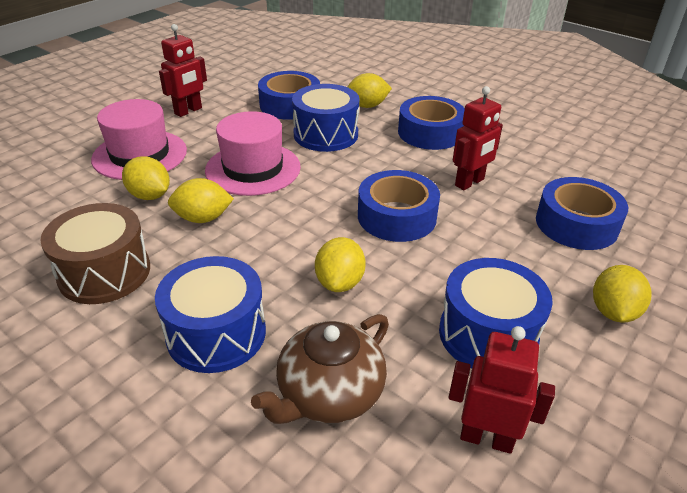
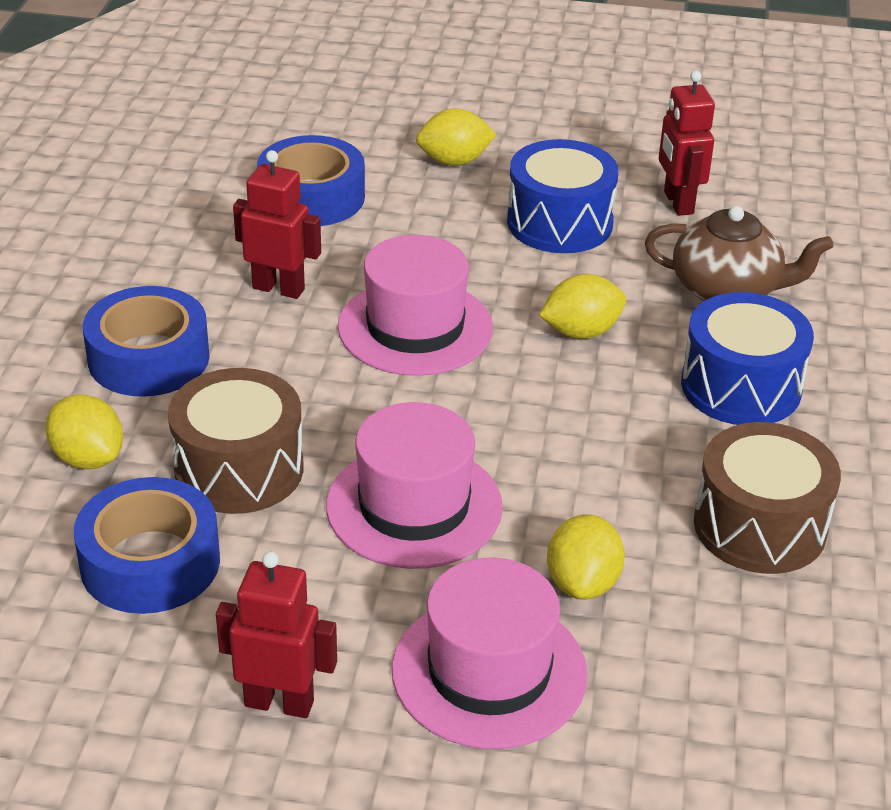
camera: 120 degrees left, 0 degrees up
yellow lemon [168,178,234,223] -> none
blue drum [292,84,359,152] -> brown drum [168,368,303,514]
blue tape [358,170,440,242] -> pink hat [338,235,493,376]

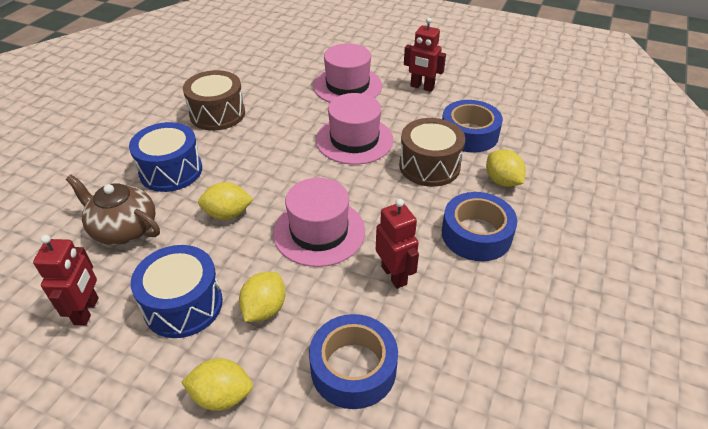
camera: 165 degrees left, 5 degrees up
red robot [233,150,321,299] -> red robot turned 150 degrees counterclockwise [376,199,419,289]
yellow lemon [547,514,625,600] -> yellow lemon moved to [239,272,286,322]

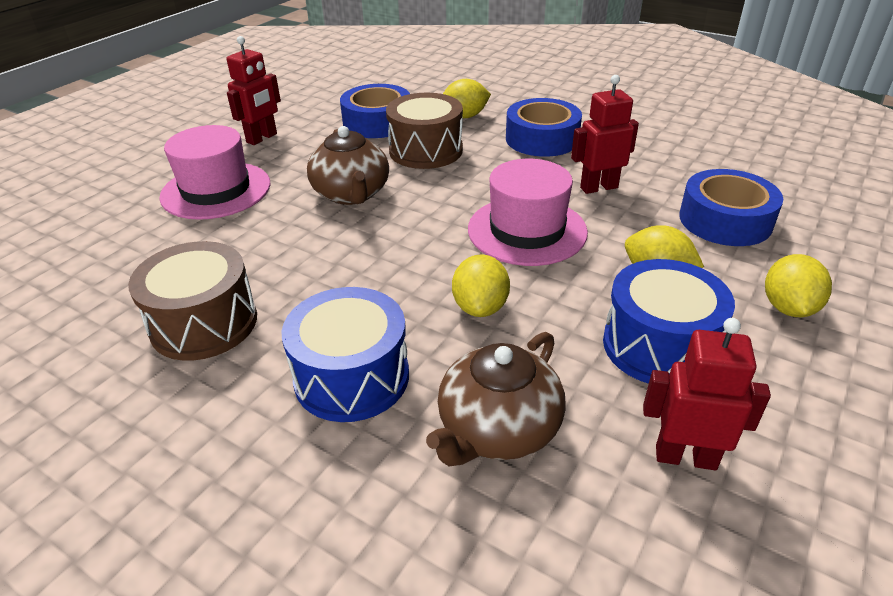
camera: 80 degrees left, 5 degrees down
pink hat [316,93,393,165] -> brown teapot [307,126,389,205]

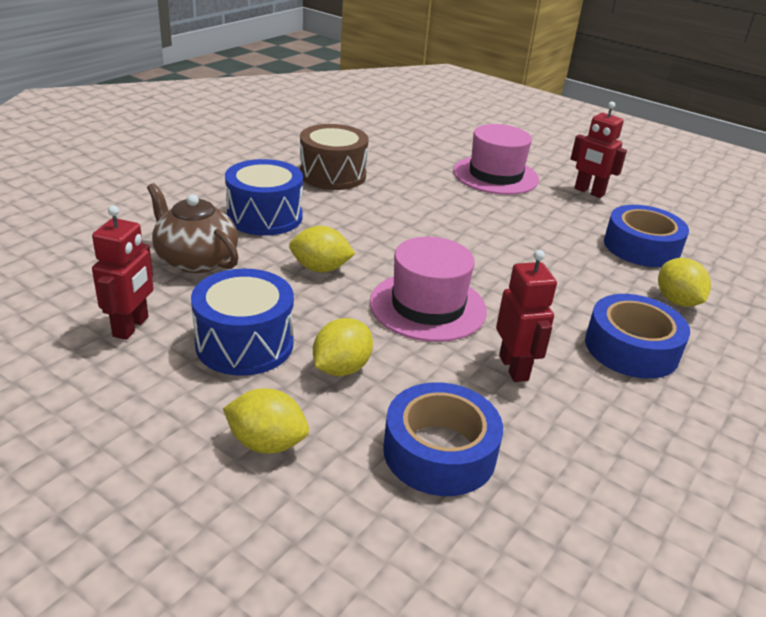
camera: 90 degrees right, 5 degrees down
brown teapot [307,126,389,205] -> none
brown drum [386,93,463,169] -> none

